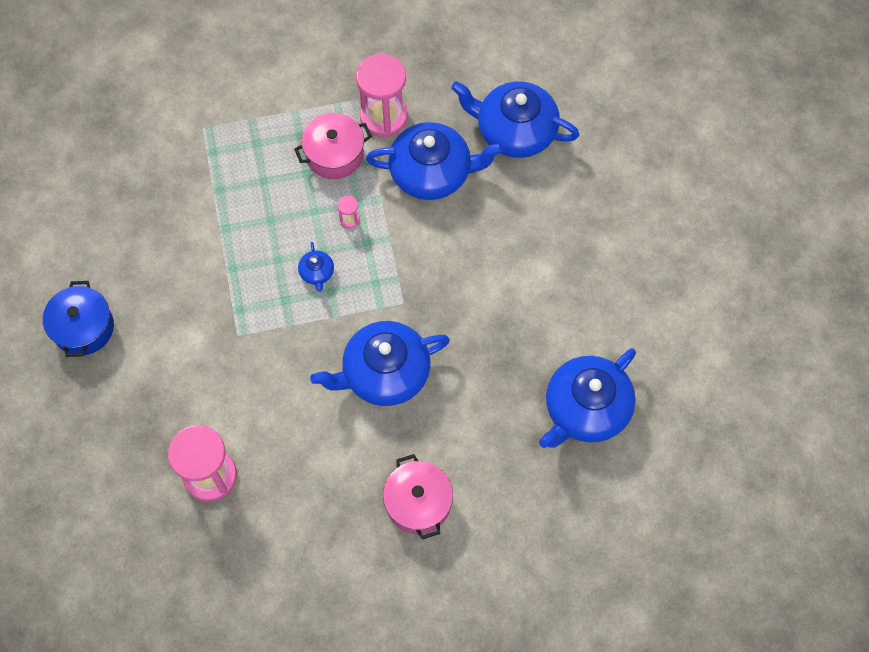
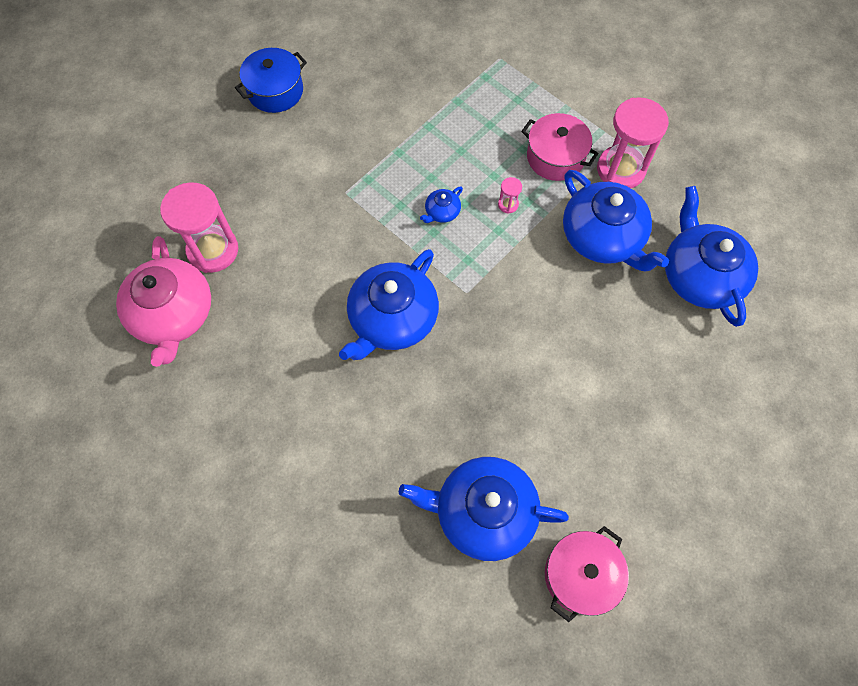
camera: 55 degrees right, 0 degrees up
blue teapot [310,321,450,406] -> blue teapot turned 90 degrees counterclockwise [339,249,439,360]
pink pot [383,454,453,540] -> pink pot moved to [545,526,629,622]
none -> pink teapot [116,236,211,367]

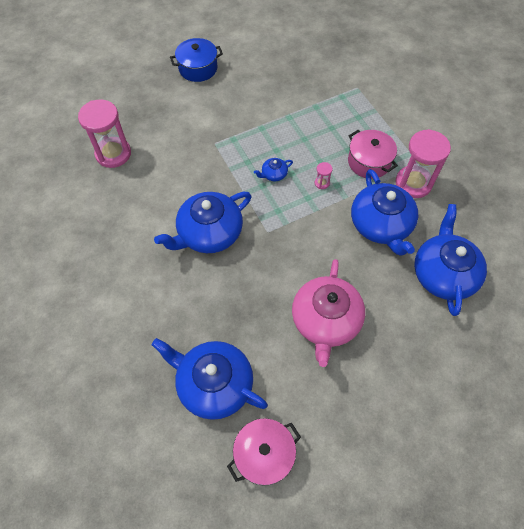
camera: 20 degrees right, 5 degrees down
pink teapot [116,236,211,367] -> pink teapot moved to [292,259,365,367]

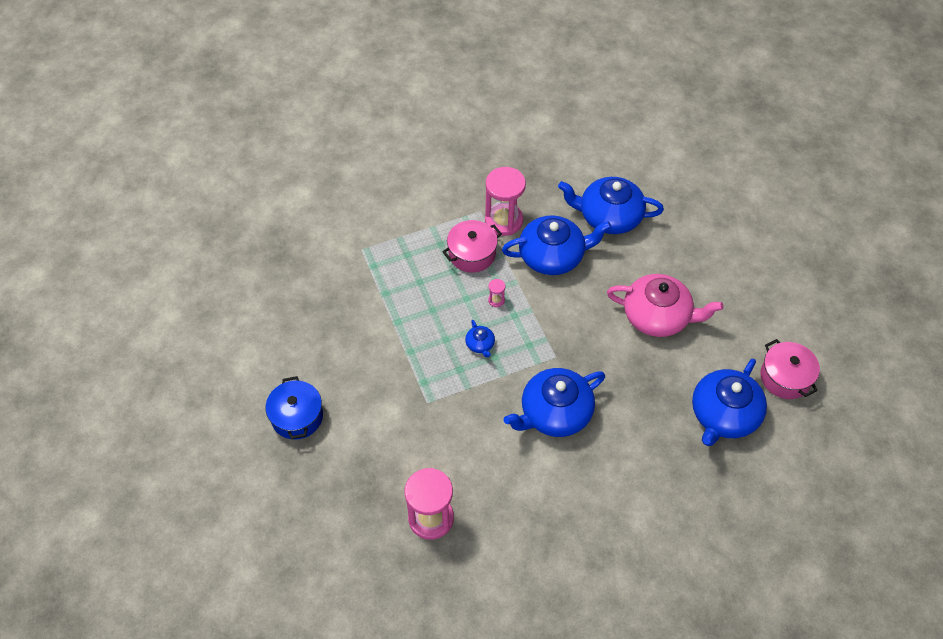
camera: 85 degrees left, 5 degrees down
blue teapot [154,192,251,253] -> blue teapot turned 90 degrees clockwise [504,368,605,437]

